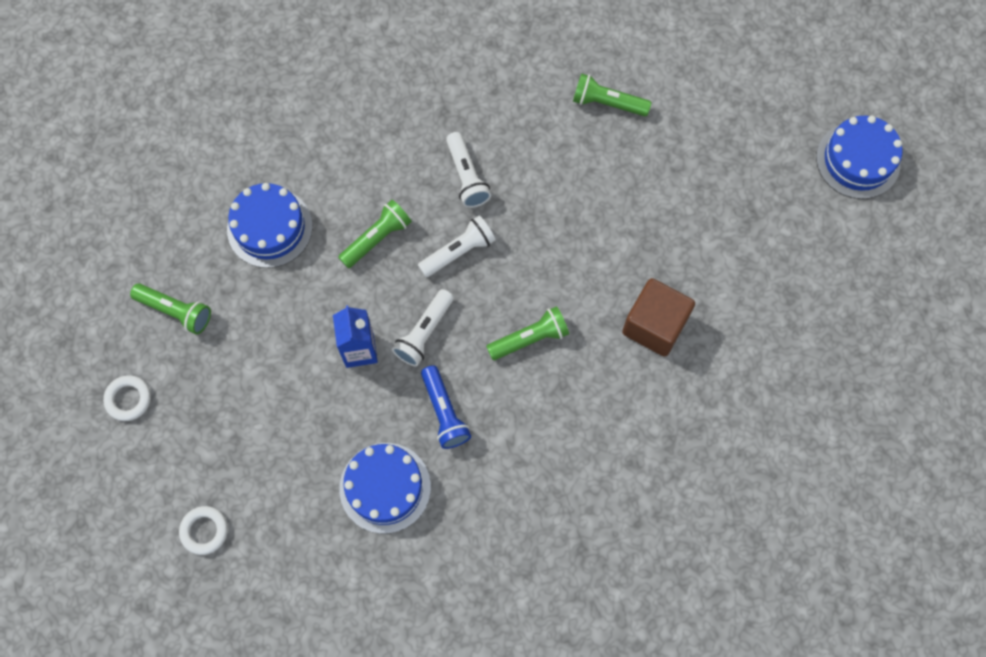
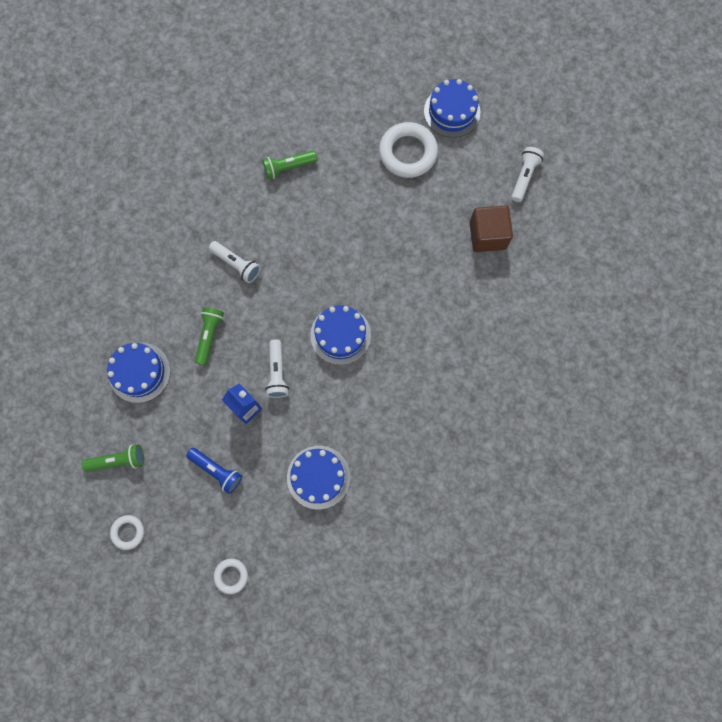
camera: 35 degrees left, 5 degrees up
white flashlight [418,215,496,277] -> white flashlight moved to [511,147,544,202]
blue flashlight [421,365,471,449] -> blue flashlight moved to [186,448,242,494]
green flashlight [486,306,569,360] -> blue cake [310,305,371,365]
brown cube [622,278,695,357] -> brown cube moved to [470,205,513,252]
none -> white ring [379,122,438,178]

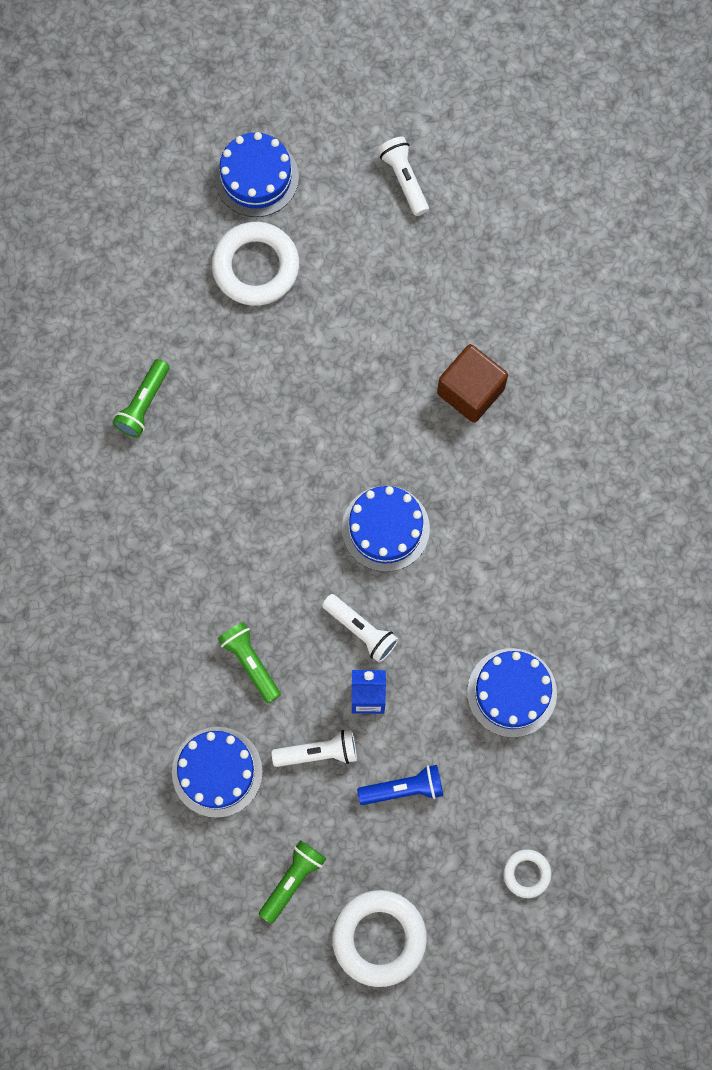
camera: 45 degrees left, 0 degrees up
white ring [110,515,144,550] -> white ring [332,890,427,987], size x1.95
white flashlight [209,241,260,283] -> white flashlight moved to [272,730,357,767]
brown cube [470,205,513,252] -> brown cube moved to [437,344,508,423]

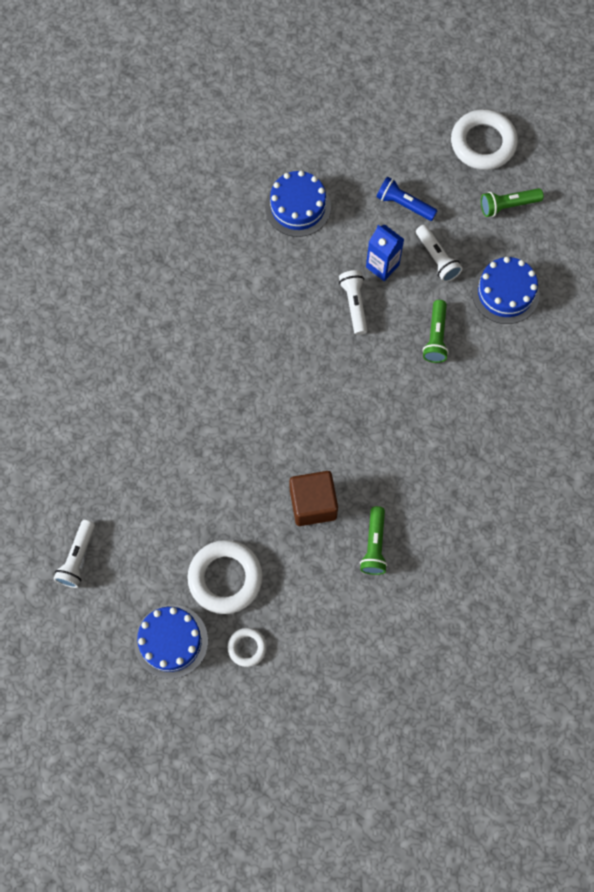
camera: 140 degrees left, 5 degrees down
green flashlight [113,359,169,438] -> green flashlight turned 120 degrees clockwise [360,506,387,575]
white flashlight [272,730,357,767] -> white flashlight turned 150 degrees counterclockwise [416,225,462,282]
blue cake [342,486,430,572] -> none
brown cube [437,344,508,423] -> brown cube moved to [289,471,338,526]
white ring [503,849,552,898] -> white ring moved to [228,628,267,667]

